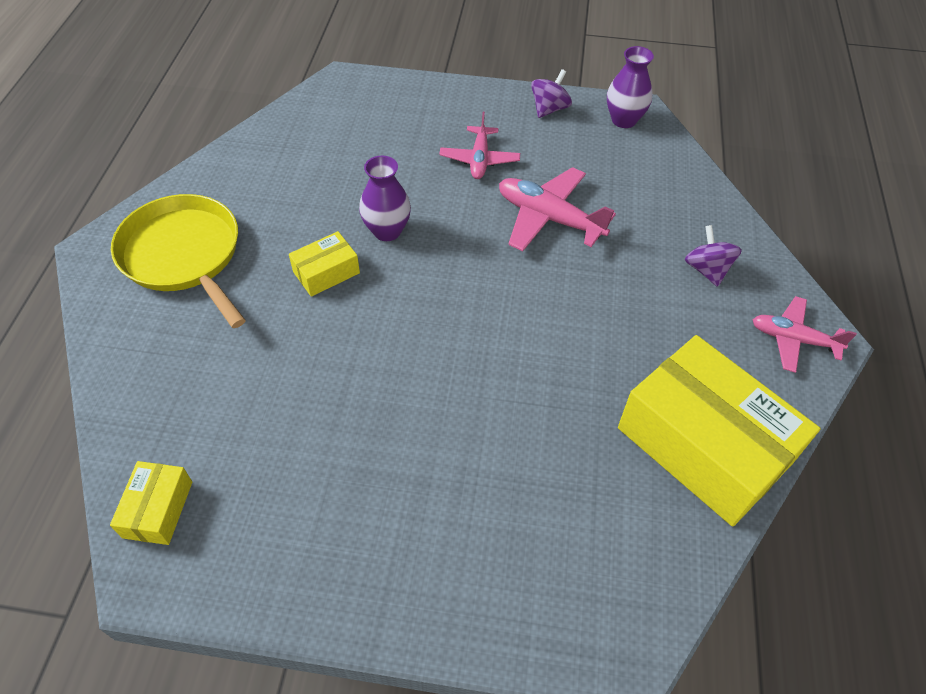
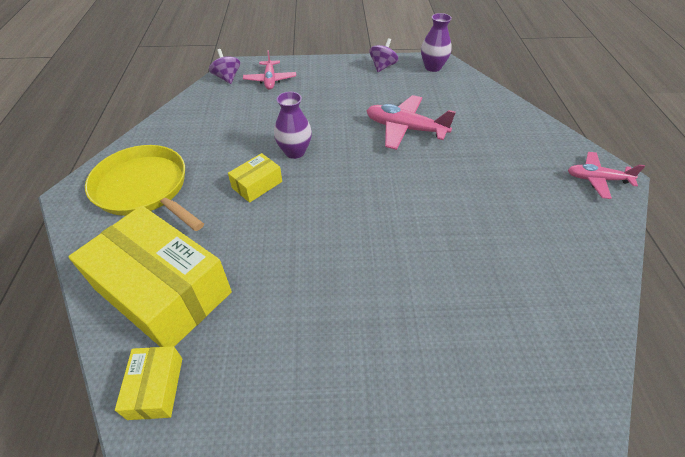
camera: 10 degrees left, 5 degrees down
pink plane [439,112,520,179] -> pink plane moved to [243,50,296,90]
yellow box [618,335,820,527] -> yellow box moved to [68,205,232,347]
purple spinning top [685,225,742,287] -> purple spinning top moved to [209,49,240,84]

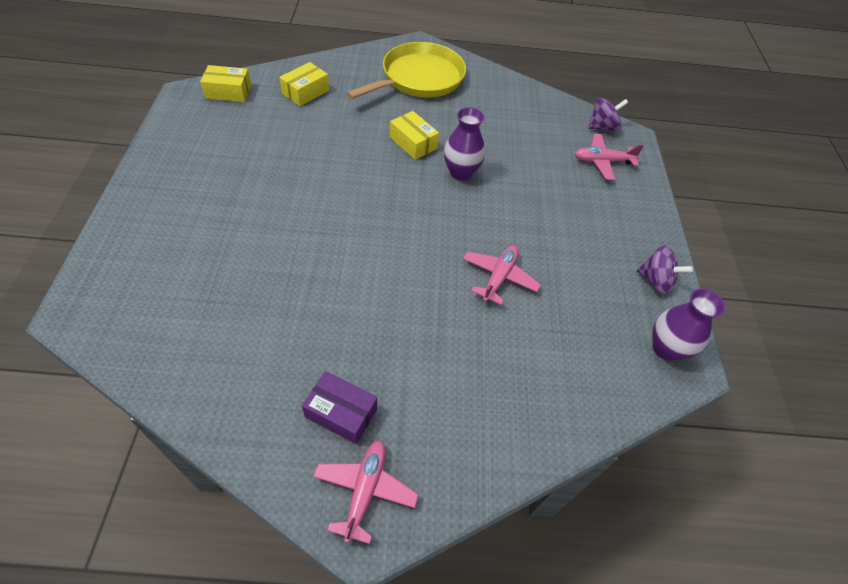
camera: 90 degrees right, 5 degrees up
yellow box [68,205,232,347] -> yellow box [279,62,329,106], size x0.45
pink plane [366,95,456,150] -> pink plane [463,245,541,305], size x0.67
none -> purple box [302,371,377,444]

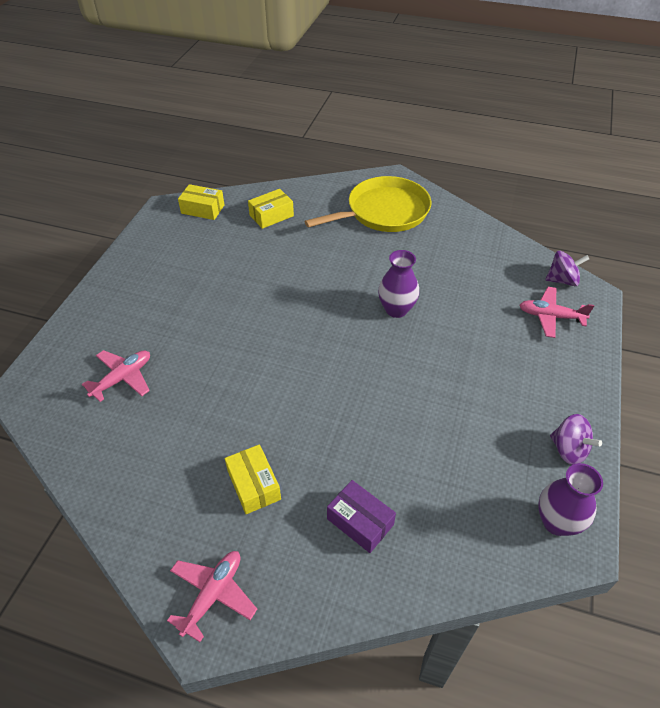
camera: 20 degrees right, 5 degrees down
purple box [302,371,377,444] -> purple box moved to [327,480,396,553]
yellow box [390,111,439,160] -> yellow box moved to [225,444,281,514]
pink plane [463,245,541,305] -> pink plane moved to [81,350,150,402]

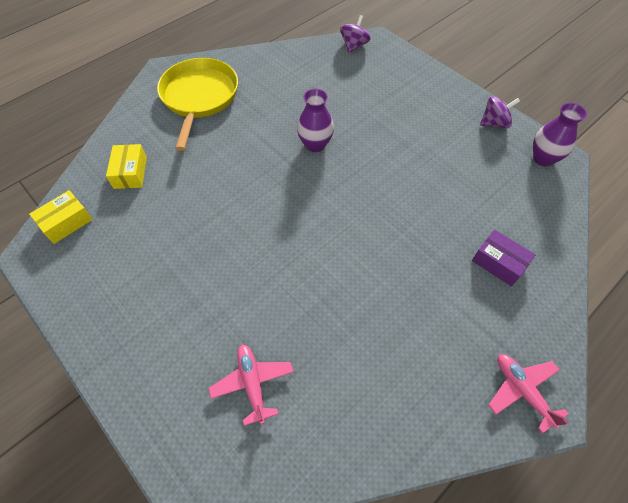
camera: 60 degrees left, 10 degrees up
yellow box [225,444,281,514] -> none
purple box [327,480,396,553] -> purple box turned 60 degrees clockwise [472,230,536,287]
pink plane [519,287,594,338] -> none

